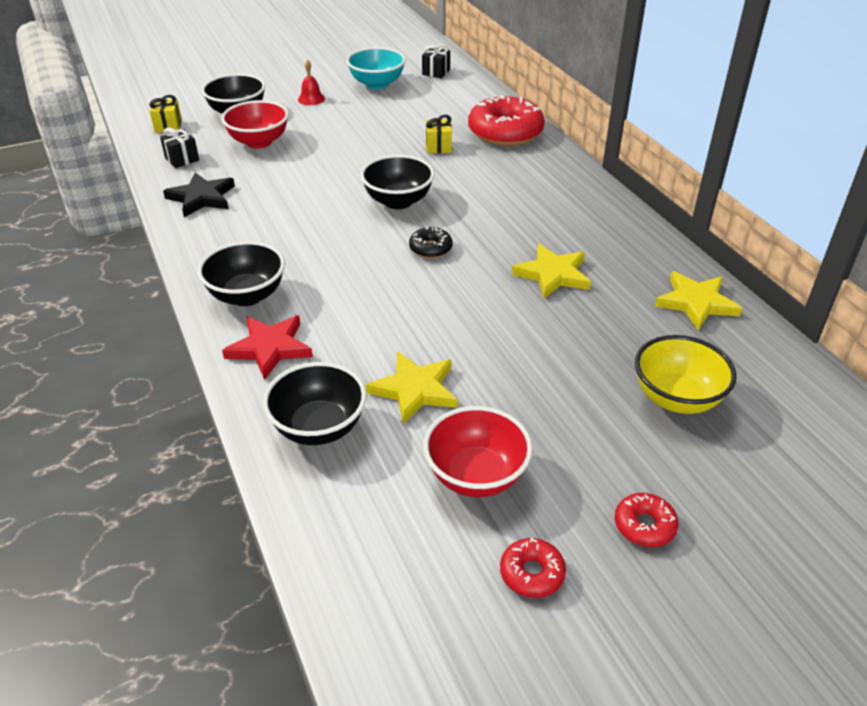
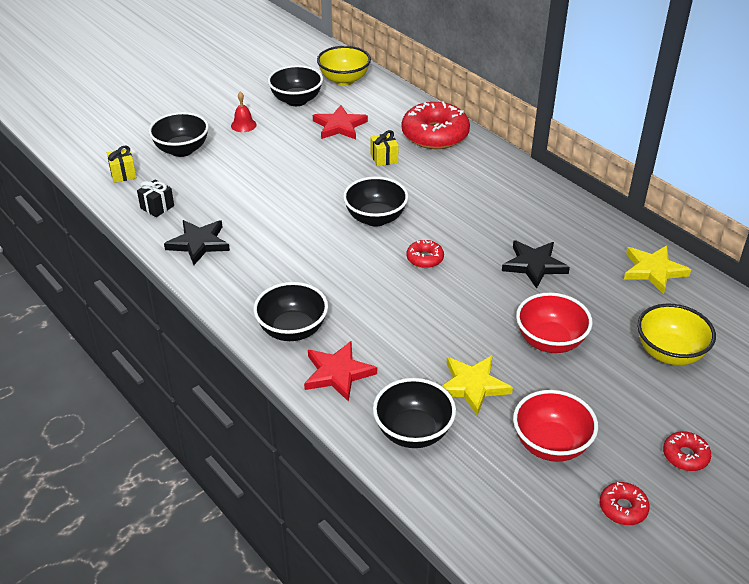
camera: 15 degrees left, 0 degrees up
red bowl [221,100,289,149] -> red bowl moved to [516,293,593,353]
turquoise bowl [346,47,406,90] -> black bowl [267,65,323,106]
black donut [409,226,453,258] -> red donut [406,240,444,268]
black gift [422,44,450,78] -> yellow bowl [317,46,371,86]
yellow star [512,244,591,299] -> black star [502,240,570,289]
none -> red star [313,105,368,139]

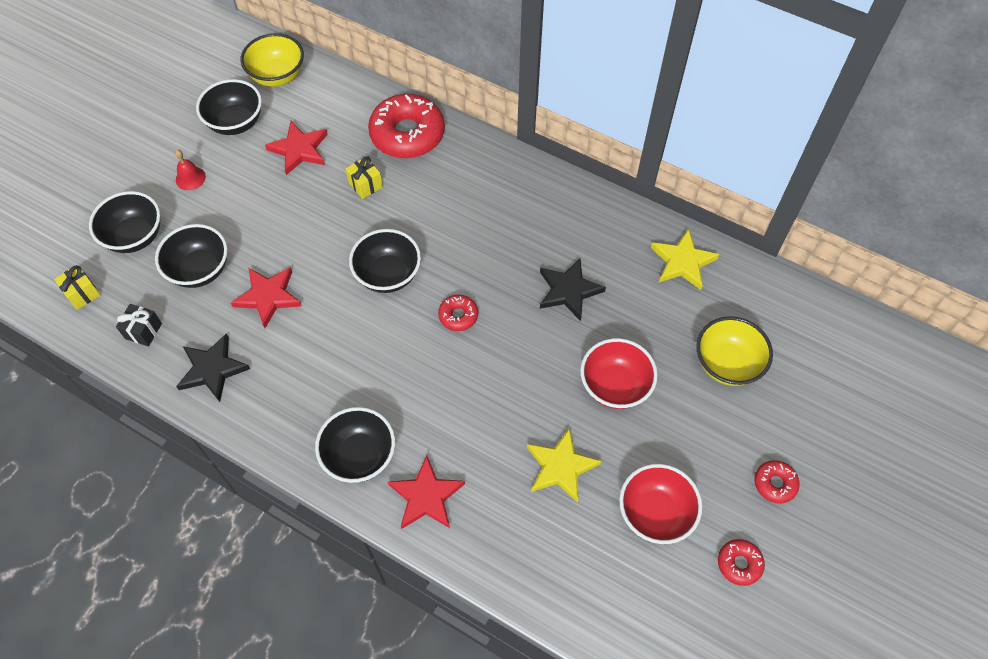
camera: 20 degrees left, 20 degrees up
black bowl [373,378,456,448] -> black bowl moved to [155,224,228,288]
none -> red star [231,267,302,328]

